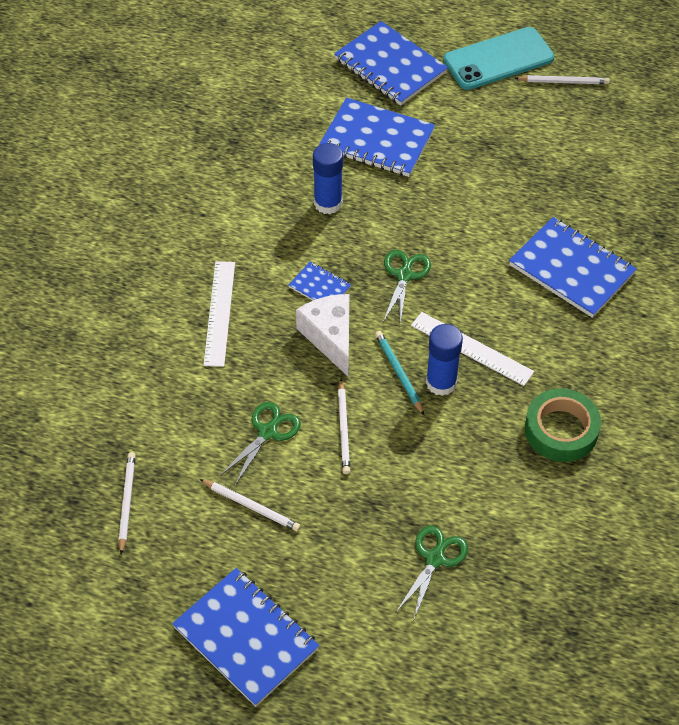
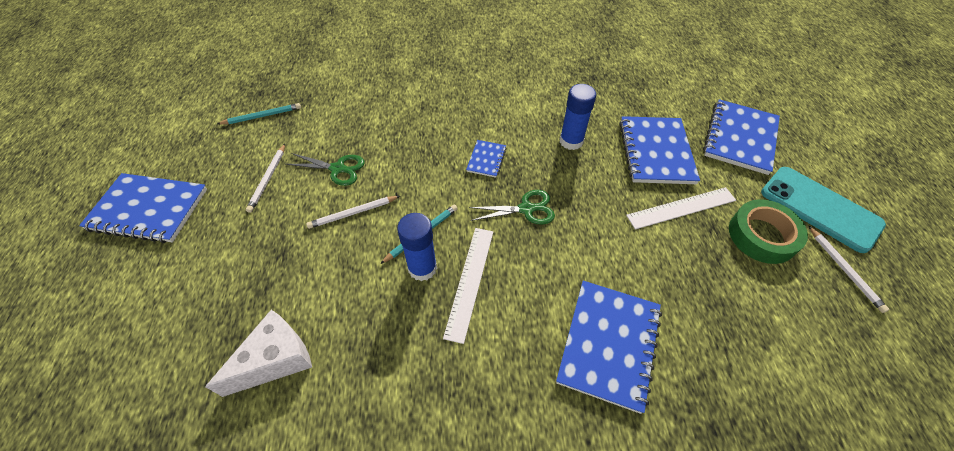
camera: 70 degrees right, 0 degrees up
white pencil [118,452,136,554] -> turquoise pencil [217,103,301,124]
blue notebook [172,568,319,707] -> blue notebook turned 75 degrees clockwise [79,173,207,243]
white ruler [204,261,235,367] -> white ruler moved to [626,187,736,229]
white cheese [296,294,349,376] -> white cheese moved to [205,310,312,397]
green scissors [396,526,468,619] -> none
green tape [525,388,601,462] -> green tape moved to [729,199,808,264]

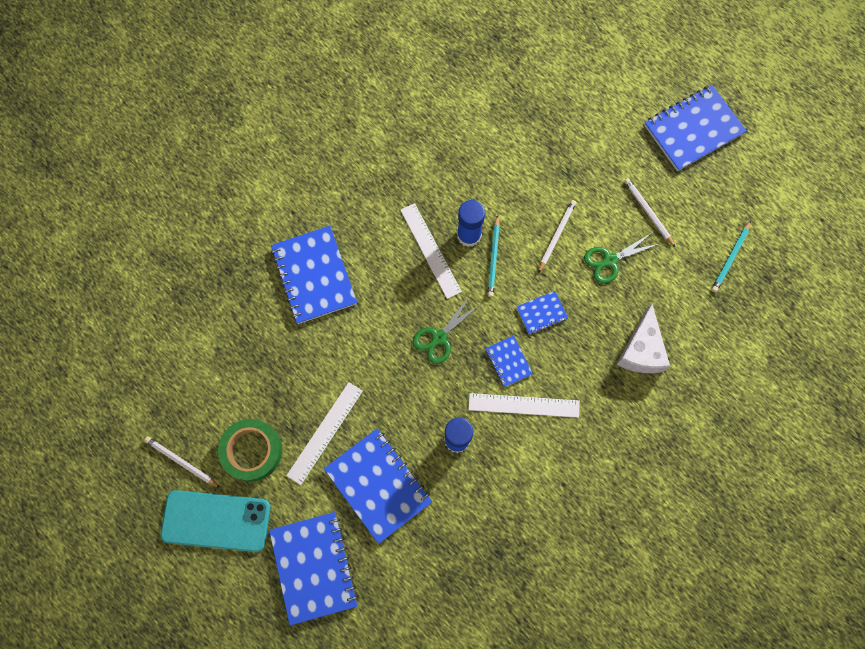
camera: 140 degrees right, 20 degrees up
white cheese [205,310,312,397] -> white cheese moved to [616,304,670,373]
none -> white ruler [468,393,580,418]
none -> blue notebook [517,291,568,335]

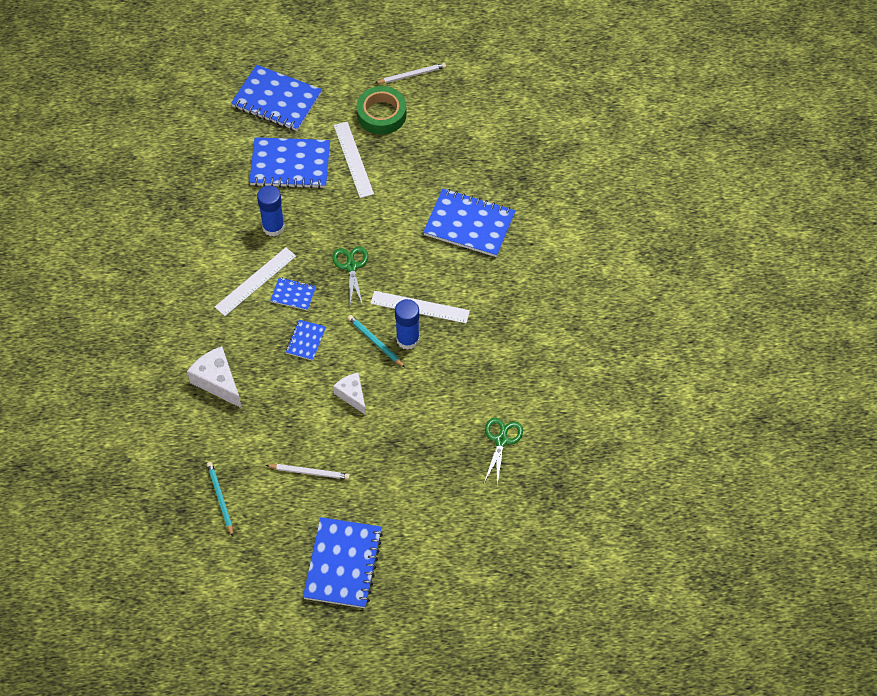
camera: 130 degrees right, 15 degrees down
turquoise phone [160,490,271,552] -> none
white pencil [538,200,576,273] -> white cheese [333,373,366,415]
green scissors [584,234,658,284] -> green scissors moved to [484,417,523,486]

